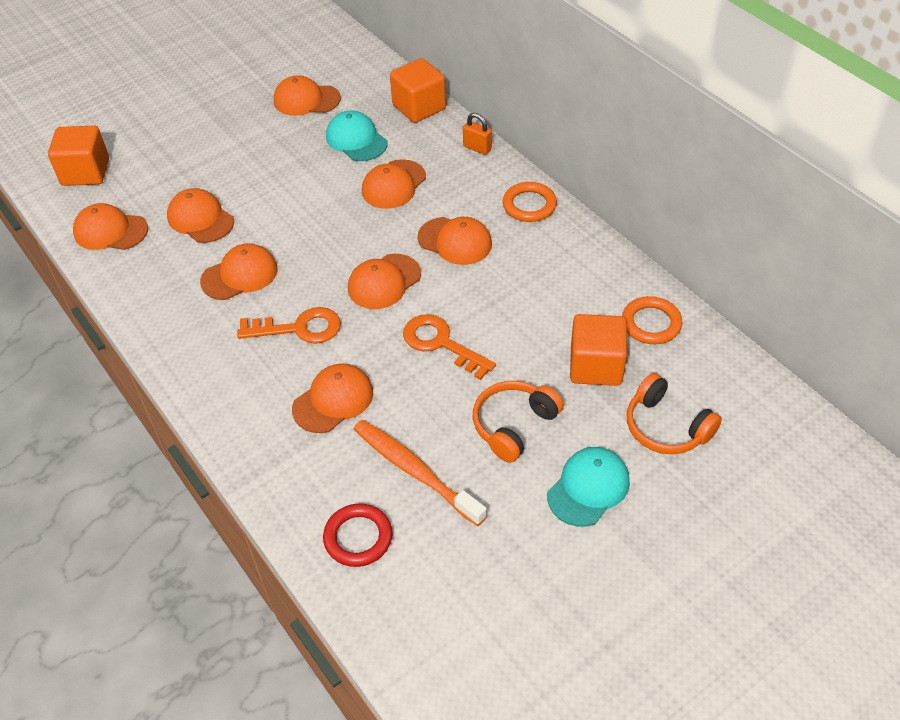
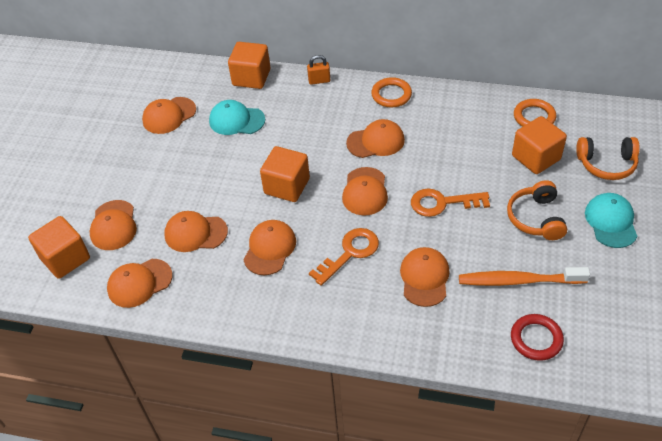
camera: 40 degrees left, 0 degrees up
orange cap [362,159,426,209] -> orange cap moved to [90,200,137,250]
none -> orange cube [260,146,310,202]

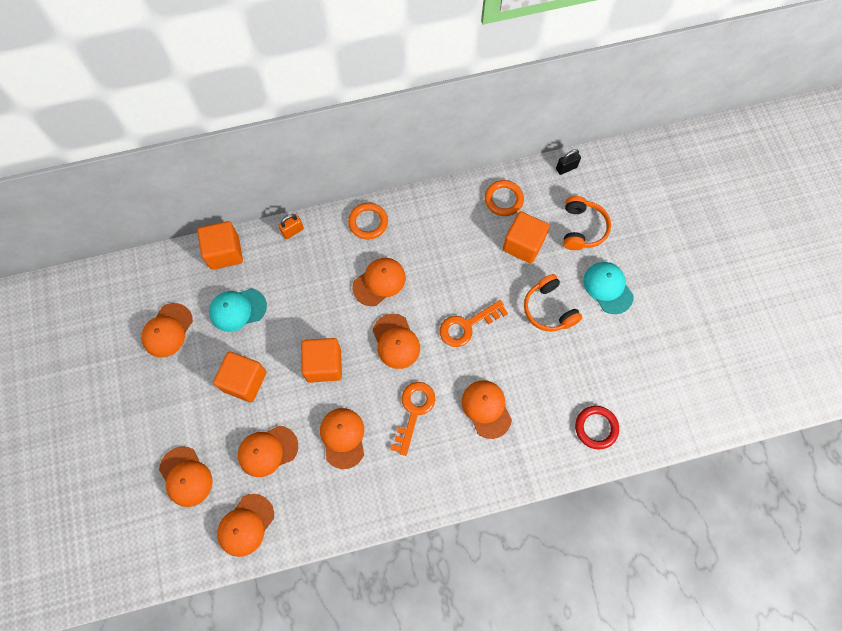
camera: 30 degrees left, 20 degrees up
orange cube [28,216,90,279] -> orange cube moved to [213,352,266,402]
orange toothbrush [459,267,590,286] -> none
orange headphones [576,137,640,180] -> orange headphones turned 60 degrees counterclockwise [563,196,611,250]
none -> black padlock [556,149,581,175]

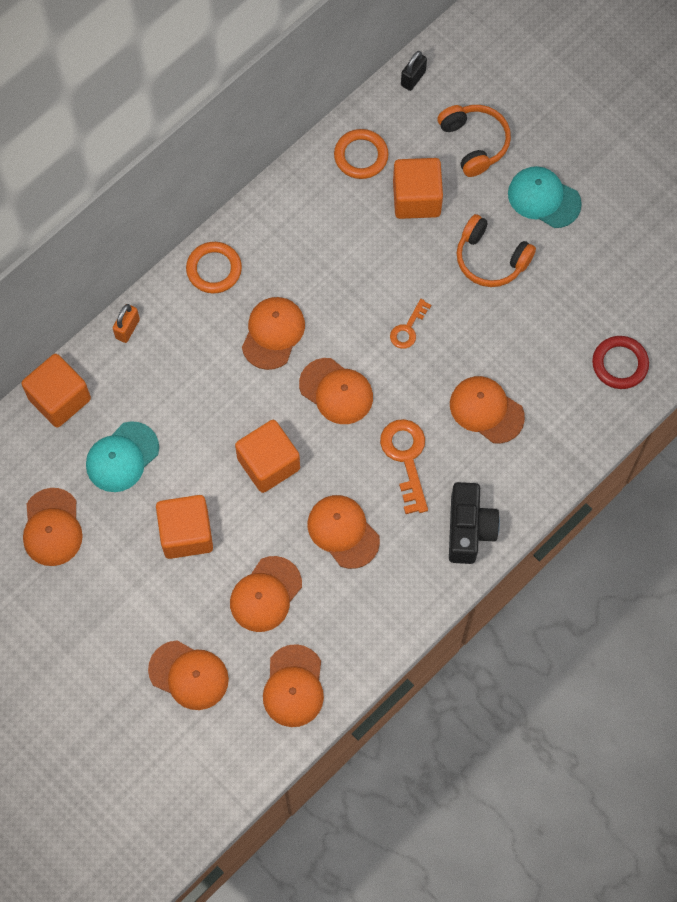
camera: 30 degrees left, 0 degrees up
orange key [440,300,508,347] -> orange key [390,299,431,349], size x0.59
none -> black camera [449,482,500,564]

